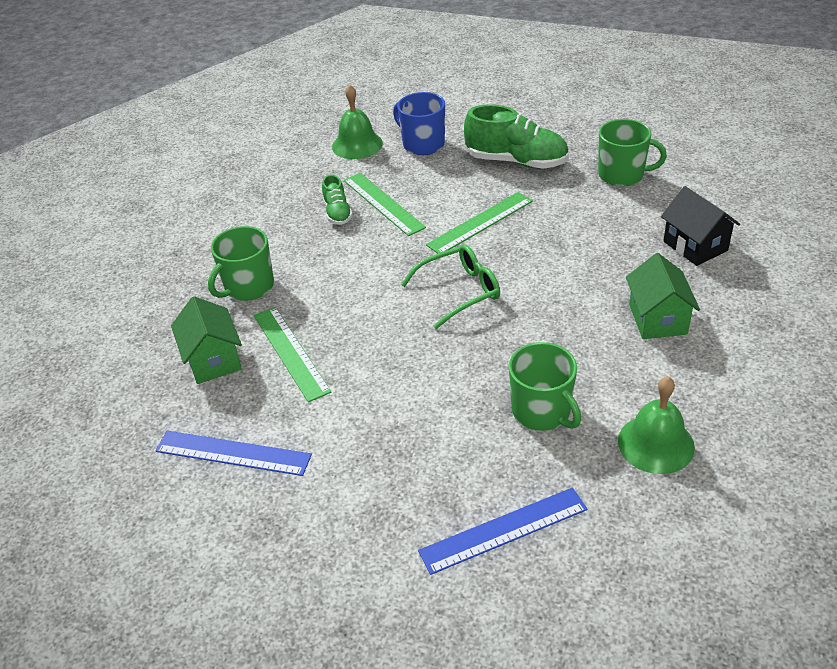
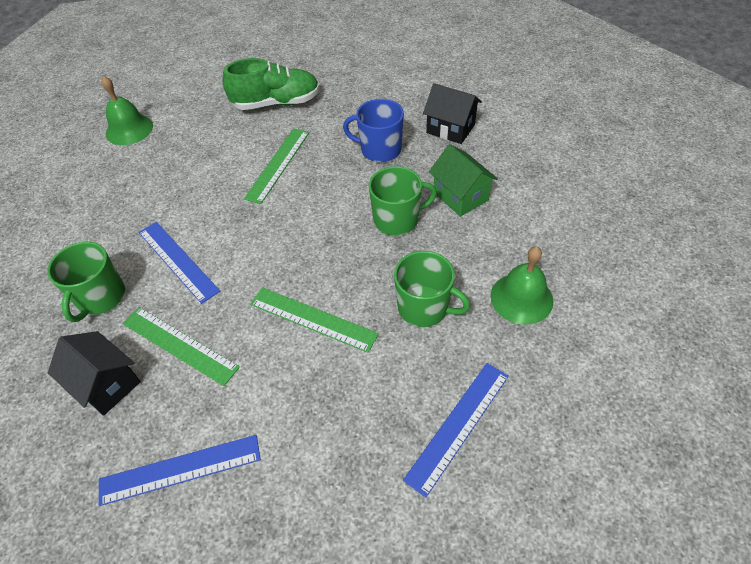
camera: 30 degrees left, 10 degrees up
green house [171,296,242,384] -> black house [48,331,141,416]
green shoe [322,175,353,225] -> none
green ruler [344,173,426,236] -> green ruler moved to [250,287,379,353]
blue mug [393,92,445,155] -> blue mug moved to [343,99,404,162]
green glasses [401,245,500,329] -> none
green mug [598,119,667,187] -> green mug moved to [369,166,437,236]
none -> blue ruler [139,222,220,304]

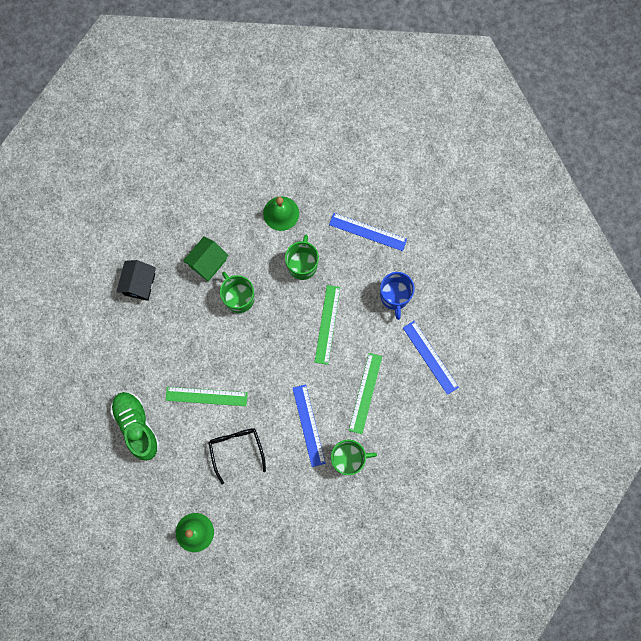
camera: 110 degrees left, 25 degrees up
black house [48,331,141,416] -> none
blue ruler [139,222,220,304] -> blue ruler turned 45 degrees counterclockwise [293,384,326,467]
blue mug [343,99,404,162] -> blue mug moved to [380,272,415,320]
none -> black glasses [208,428,266,484]

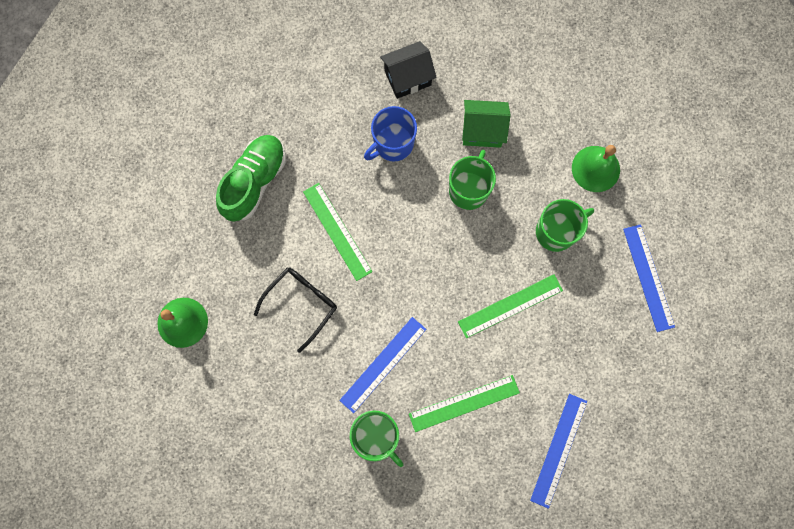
camera: 55 degrees right, 0 degrees up
blue mug [380,272,415,320] -> blue mug moved to [364,106,417,162]

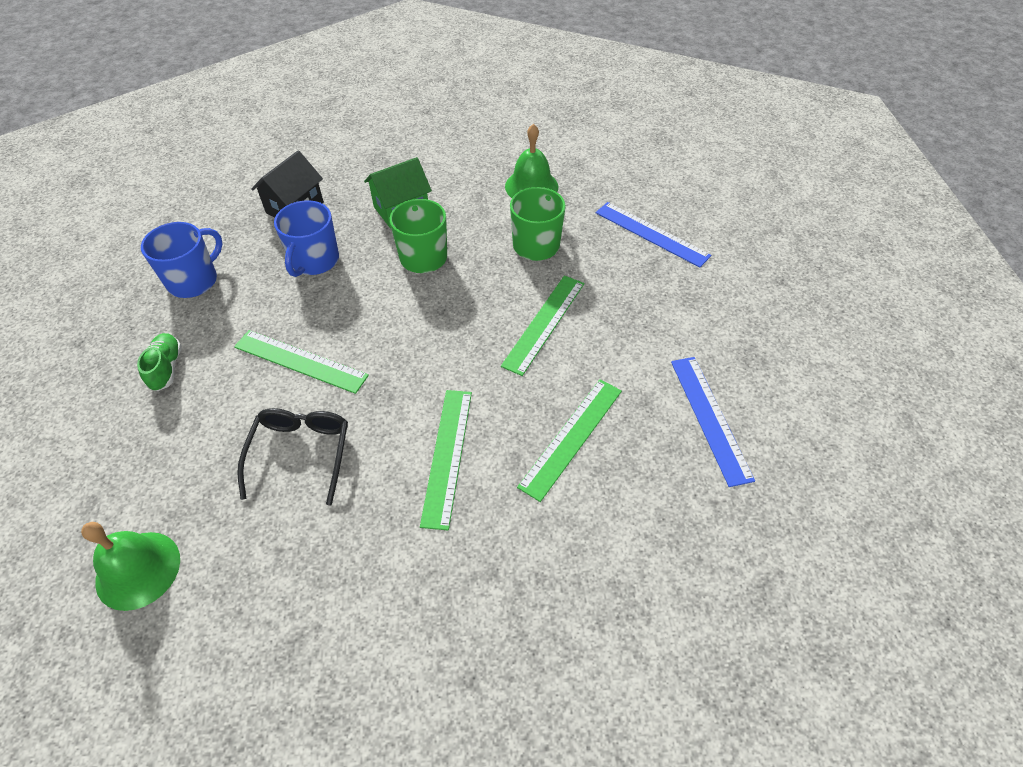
camera: 35 degrees left, 25 degrees down
green shoe [216,135,286,222] -> green shoe [137,333,182,391], size x0.53
blue ruler [339,317,426,413] -> green ruler [420,390,472,530]
green mug [350,411,404,467] -> none
none -> blue mug [141,222,223,298]

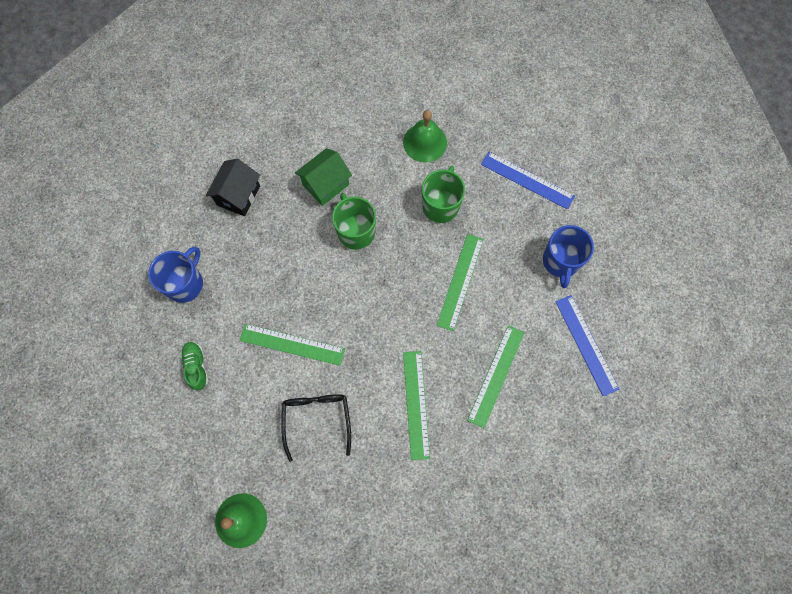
camera: 10 degrees left, 20 degrees up
blue mug [274,200,339,277] -> blue mug moved to [543,225,594,288]

